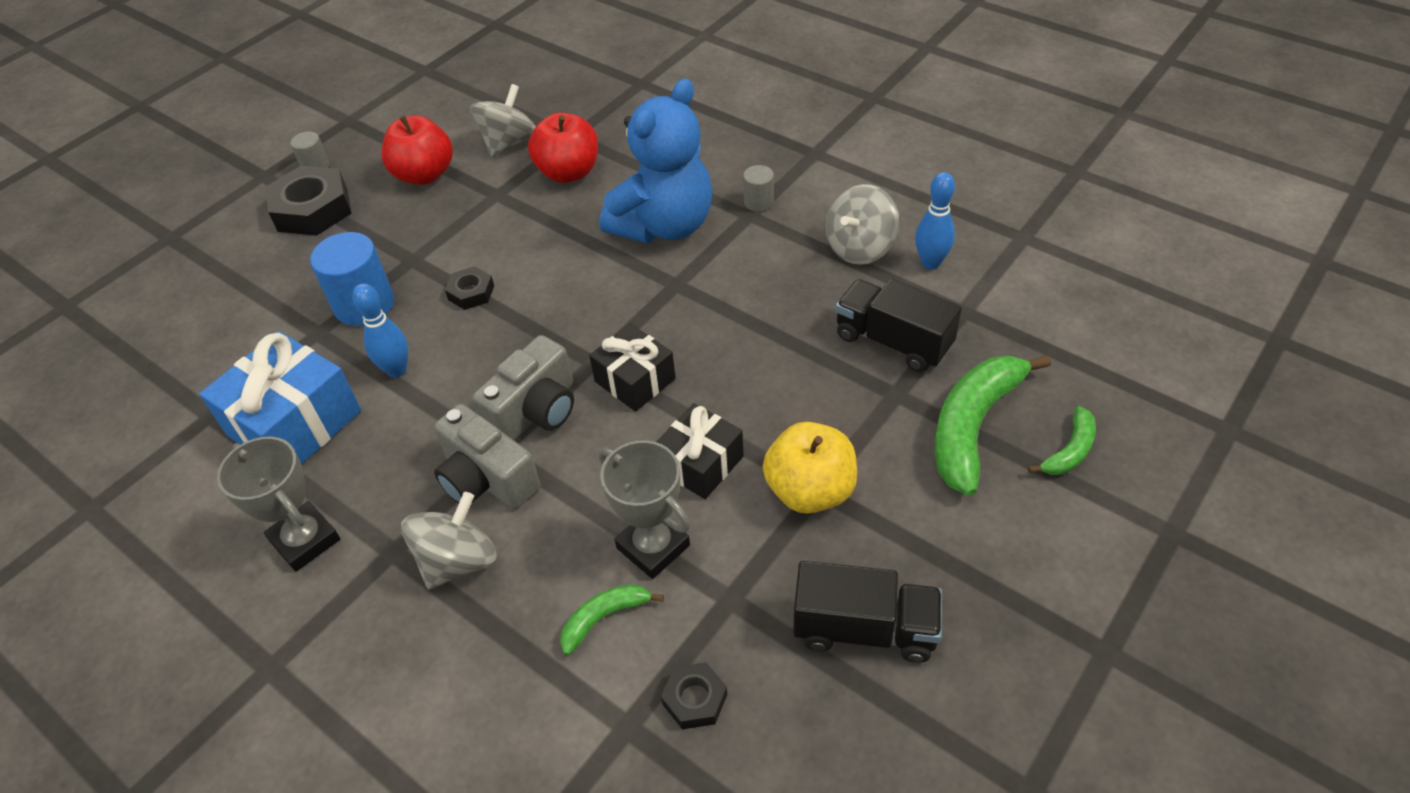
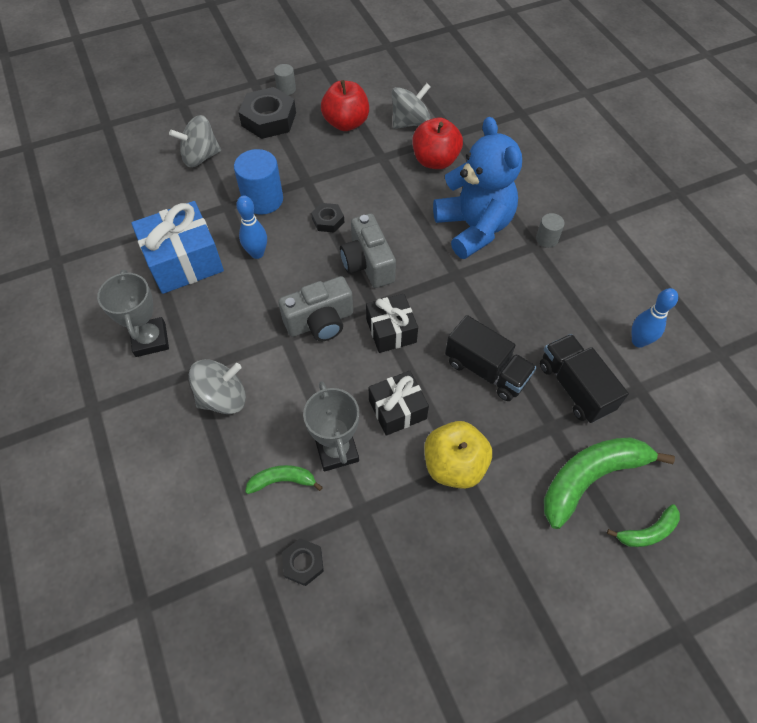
camera: 25 degrees right, 10 degrees up
grey camera [434,404,541,509] -> grey camera moved to [340,213,396,288]
blue teddy bear [600,78,712,243] -> blue teddy bear turned 90 degrees counterclockwise [433,117,522,259]
black truck [793,561,942,663] -> black truck moved to [445,315,537,401]
grey spinning top [826,184,899,265] -> grey spinning top moved to [169,115,221,167]

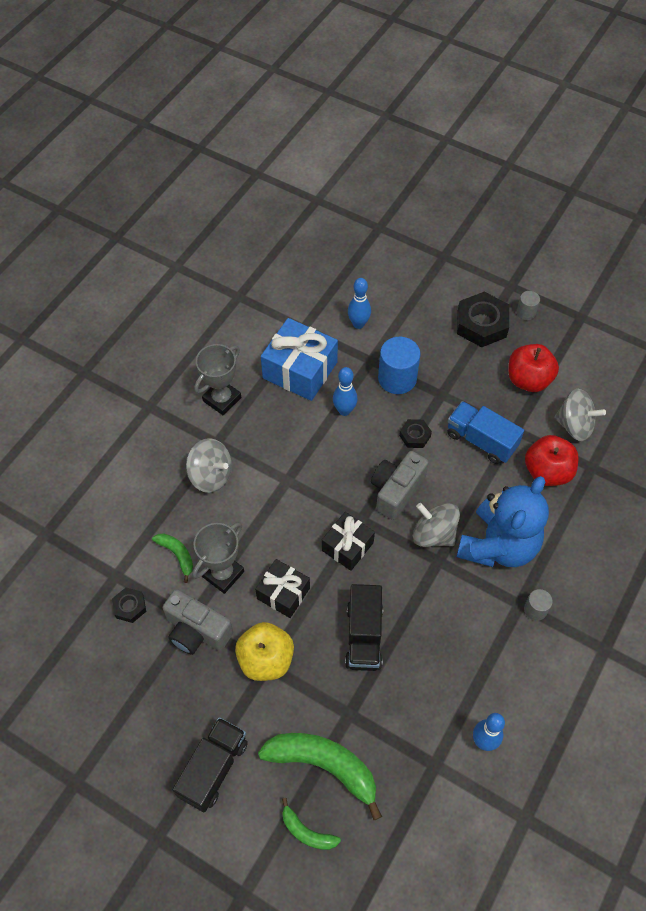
camera: 55 degrees right, 0 degrees up
grey spinning top [169,115,221,167] -> grey spinning top moved to [413,503,460,547]
grey camera [278,276,353,341] -> grey camera moved to [163,589,233,655]
black truck [540,334,629,423] -> black truck moved to [173,717,248,812]
none -> blue bowling pin [348,278,371,329]
none -> blue truck [447,401,524,464]

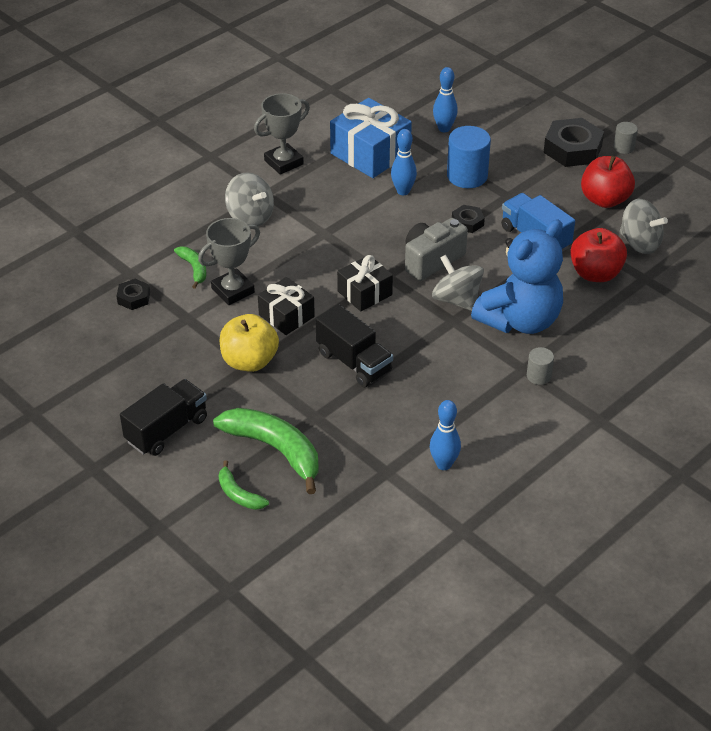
camera: 15 degrees right, 15 degrees down
grey camera [163,589,233,655] -> none
black truck [345,584,383,671] -> black truck turned 60 degrees counterclockwise [316,304,393,387]

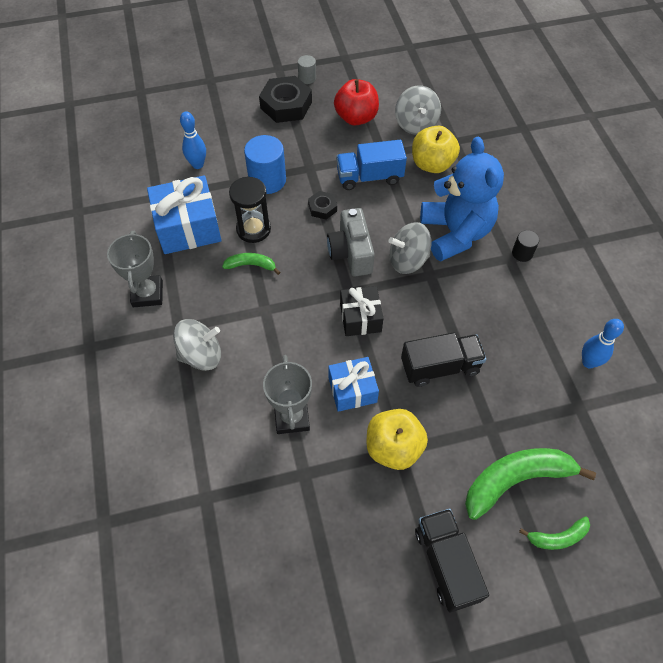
camera: 60 degrees left, 15 degrees up
black nut [117,279,150,310] -> none
green banana [174,247,207,289] -> green banana moved to [222,253,280,275]
black gift [258,277,315,335] -> blue gift [328,357,379,412]
blue bowling pin [391,129,417,195] -> black hourglass [229,177,271,243]
grey cylinder [527,347,554,385] -> black cylinder [512,230,539,262]
red apple [570,228,627,282] -> yellow apple [412,126,460,173]
grey spinning top [619,199,668,254] -> grey spinning top turned 105 degrees clockwise [395,85,441,135]

